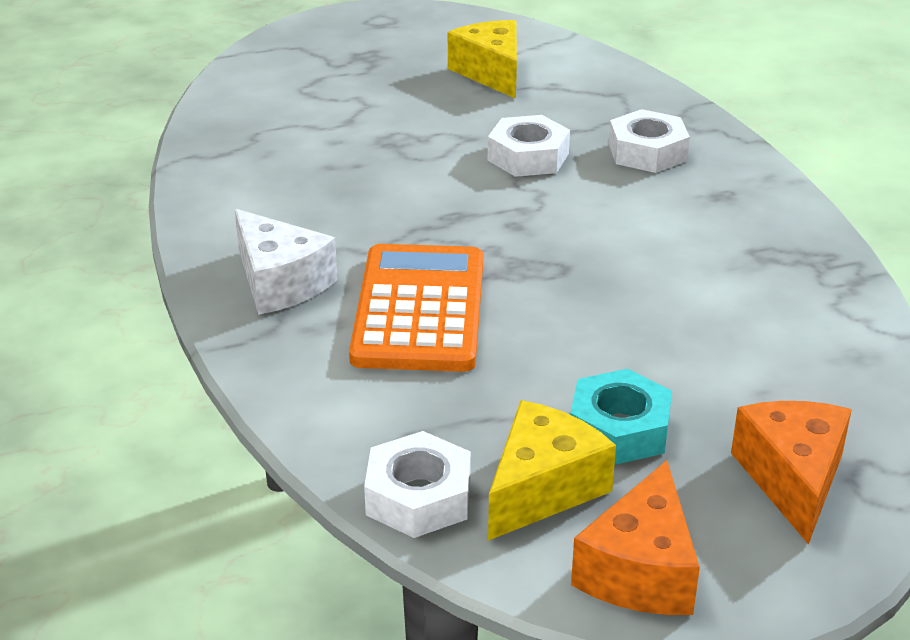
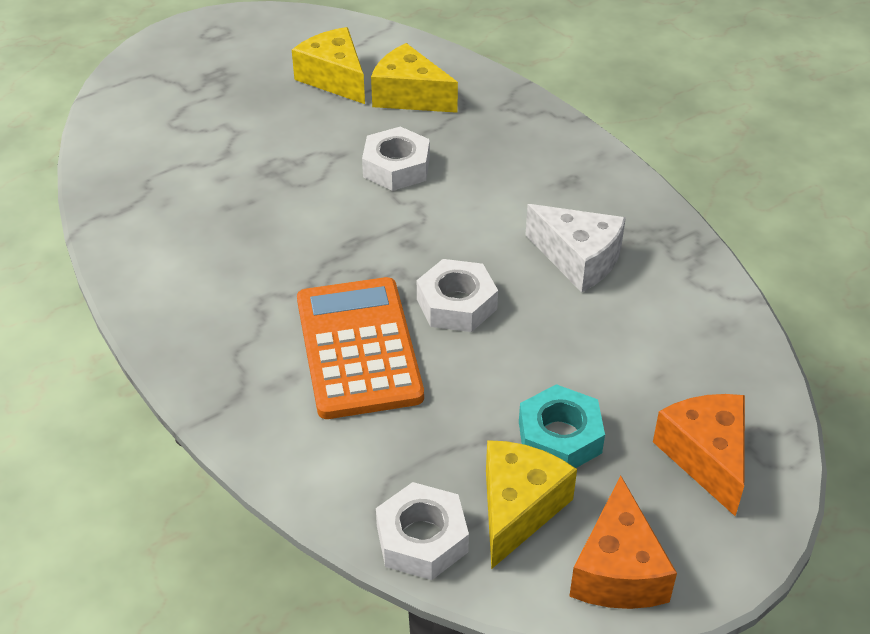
camera: 15 degrees left, 10 degrees up
white cheese [235,209,338,315] -> white cheese moved to [525,204,626,293]
white nut [609,109,690,173] -> white nut moved to [417,259,498,332]
none -> yellow cheese [371,43,458,113]

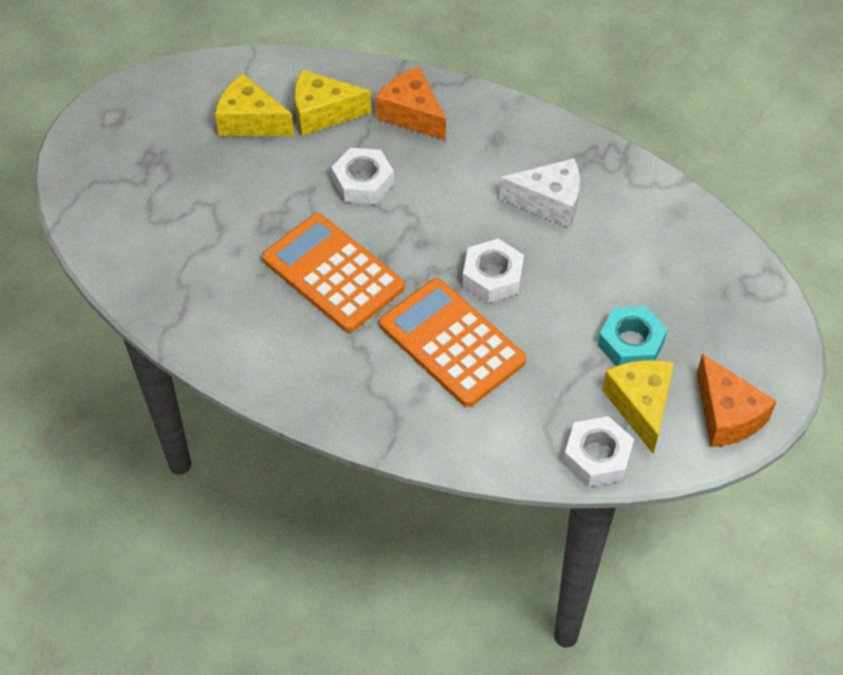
camera: 30 degrees left, 10 degrees up
orange cheese [653,394,745,516] -> orange cheese moved to [376,67,446,141]
none -> orange calculator [262,213,405,333]

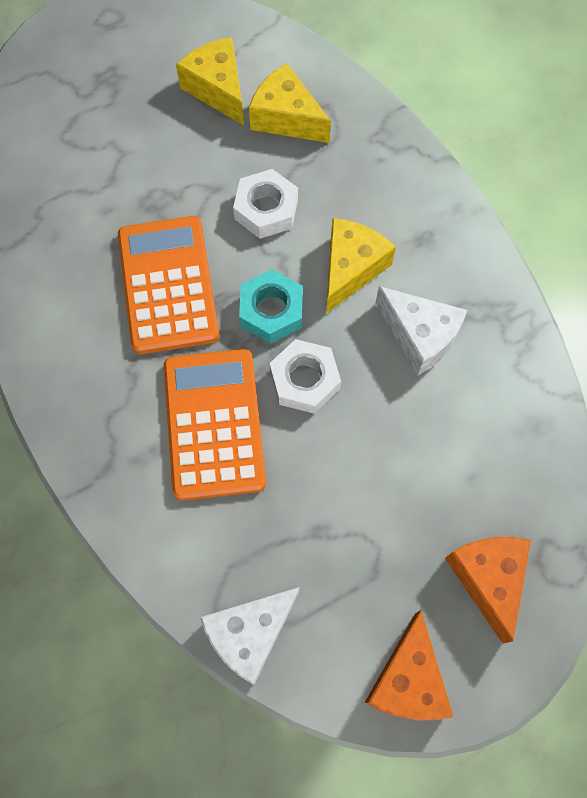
camera: 35 degrees right, 15 degrees up
orange cheese [376,67,446,141] -> orange cheese moved to [445,537,531,644]
white nut [563,416,634,487] -> white cheese [200,587,299,685]
turquoise nut [598,306,668,366] -> turquoise nut moved to [239,269,303,344]
yellow cheese [602,360,674,453] -> yellow cheese moved to [326,218,396,314]

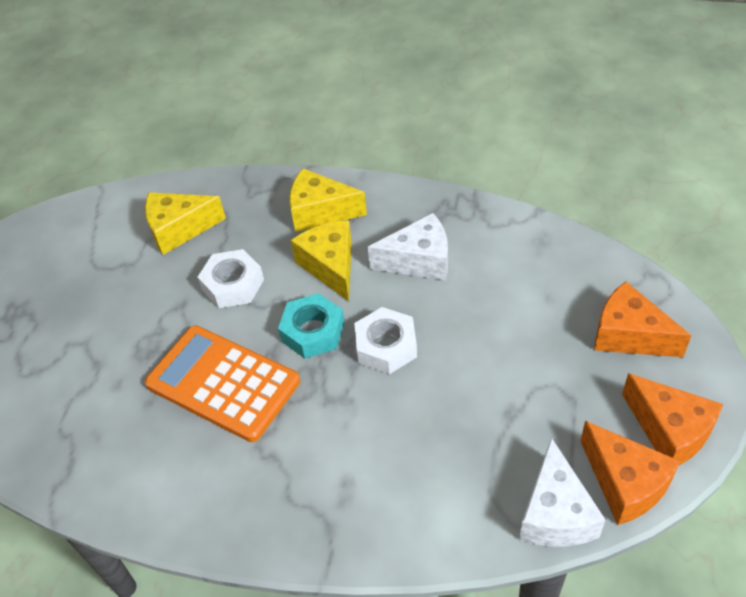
camera: 45 degrees left, 20 degrees down
orange calculator [164,349,266,501] -> none
yellow cheese [176,37,244,125] -> yellow cheese moved to [289,168,367,232]
none -> orange cheese [580,421,680,525]

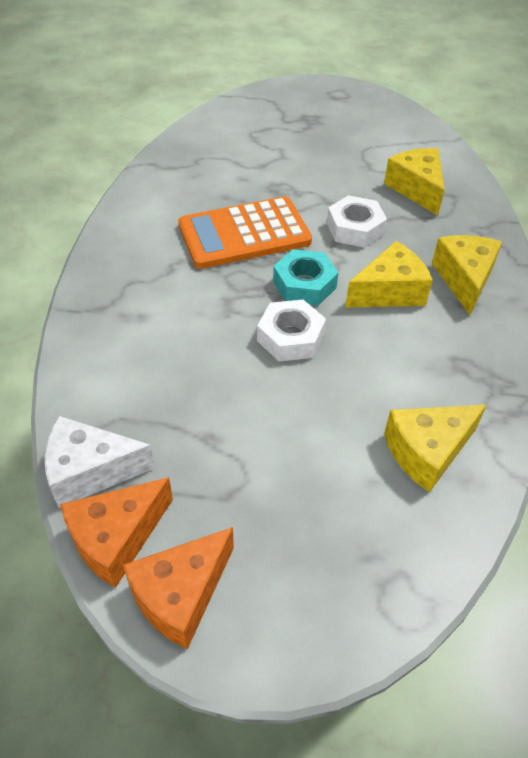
camera: 80 degrees right, 0 degrees up
orange calculator [145,325,300,442] -> orange calculator turned 135 degrees counterclockwise [178,196,312,269]
white cheese [368,213,448,280] -> none
orange cheese [594,282,692,357] -> none
none -> yellow cheese [384,405,487,493]

